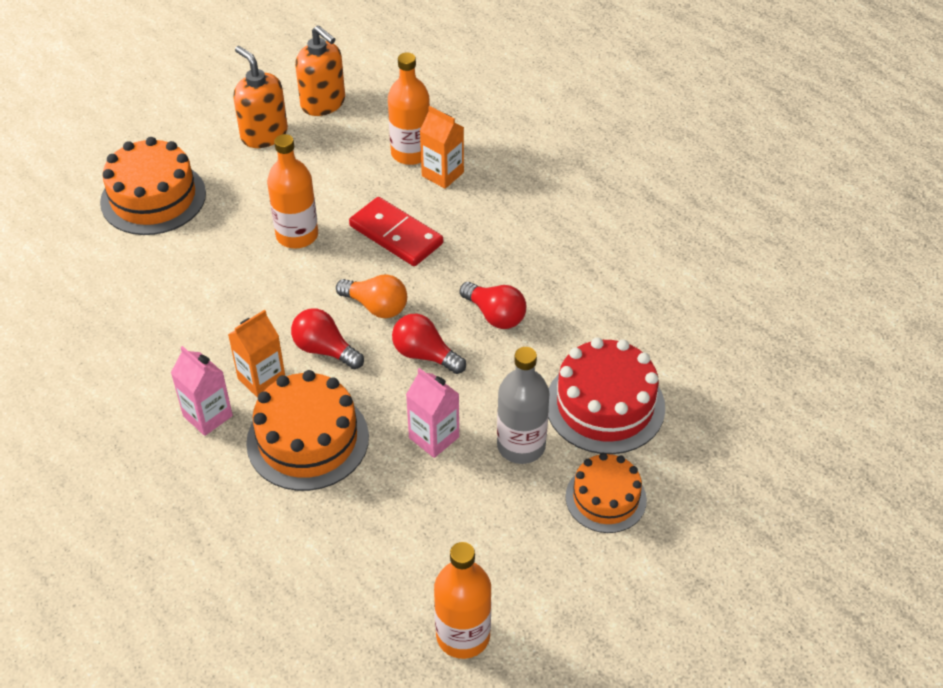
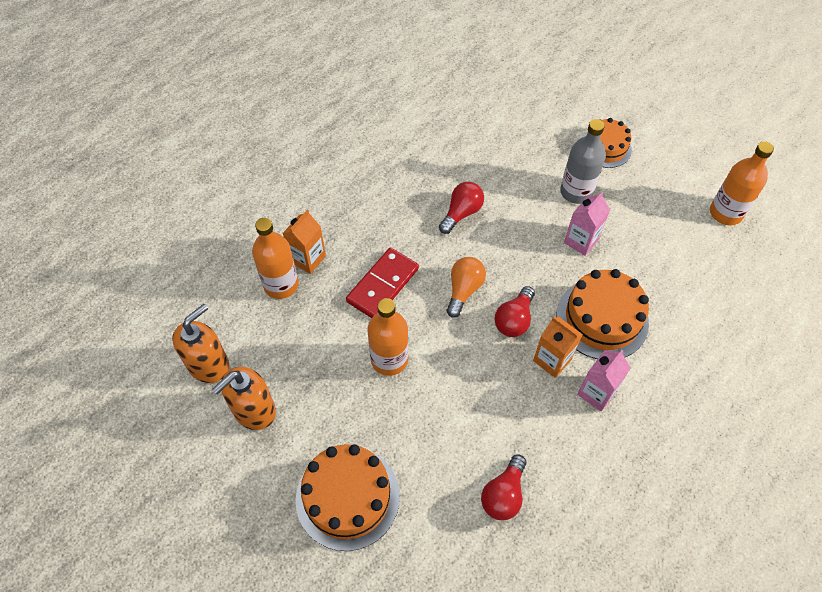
camera: 95 degrees left, 10 degrees up
red light bulb [392,314,466,374] -> red light bulb moved to [481,454,526,520]
red cake [548,338,665,454] -> none

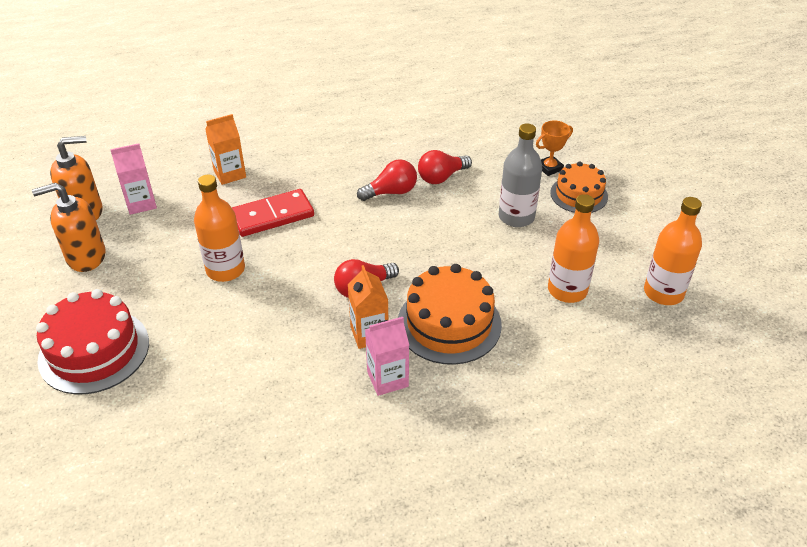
camera: 30 degrees right, 15 degrees down
orange bottle [252,218,299,299] -> orange bottle moved to [548,194,599,303]
orange cake [296,444,400,551] -> red cake [36,289,149,394]
orange light bulb [446,257,486,317] -> none
red light bulb [481,454,526,520] -> red light bulb moved to [418,150,472,184]
pink carton [564,192,610,256] -> pink carton moved to [110,143,157,215]
none -> orange trophy [536,121,573,176]

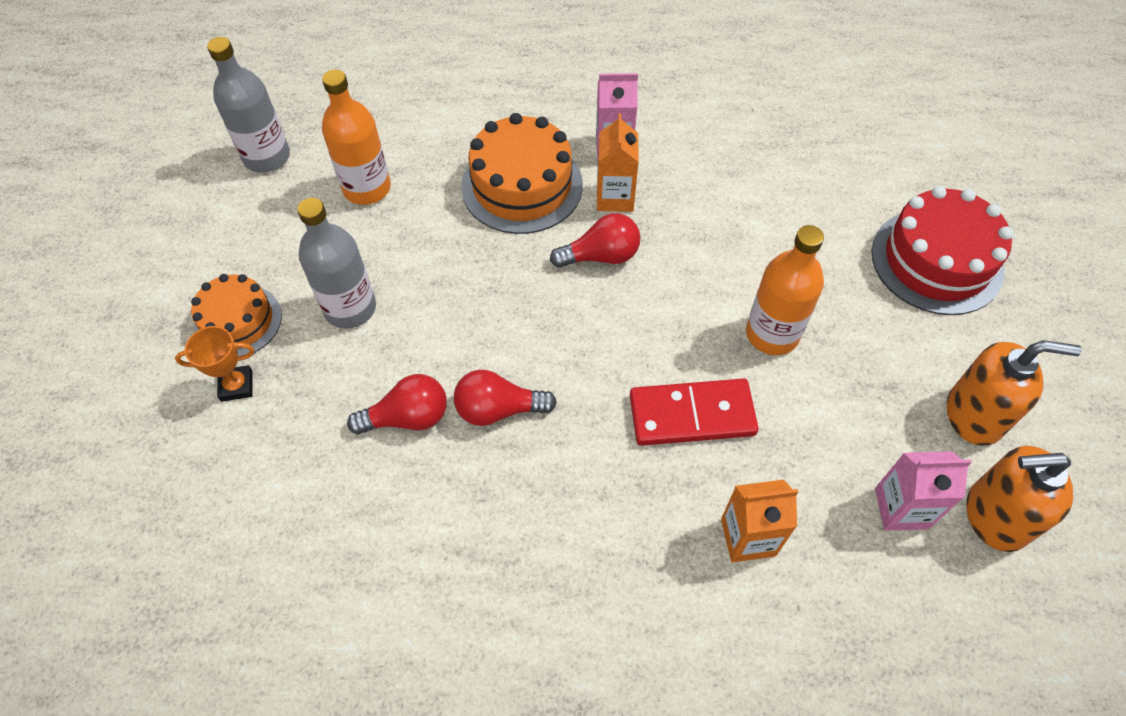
camera: 160 degrees left, 15 degrees up
orange bottle [644,197,702,305] -> grey bottle [207,37,290,173]

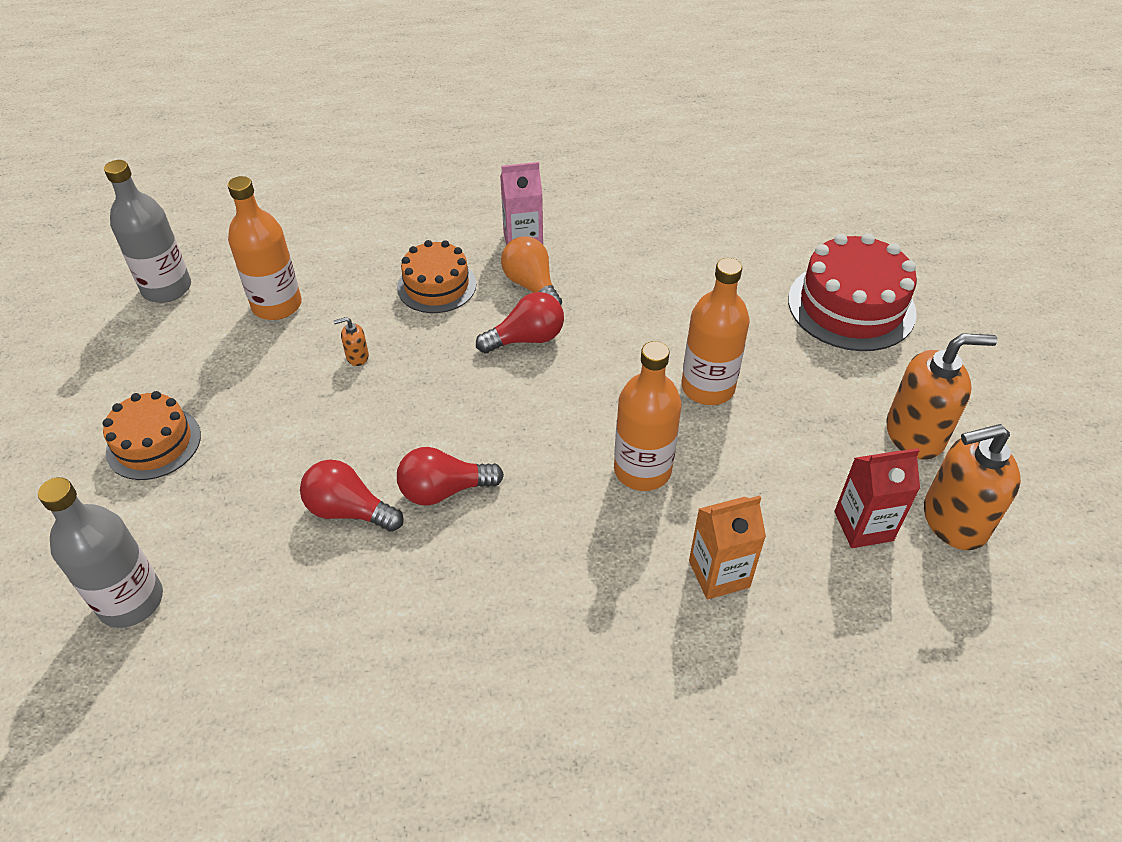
camera: 10 degrees left, 10 degrees down
orange trophy [175,326,254,402] -> none
grey bottle [297,198,376,329] -> grey bottle moved to [38,477,163,628]
red light bulb [347,374,447,434] -> red light bulb turned 135 degrees counterclockwise [300,459,404,532]
orange cake [461,113,583,234] -> orange cake [397,240,476,313], size x0.64
orange carton [597,113,639,212] -> orange light bulb [501,236,562,305]
red domino [630,379,759,446] -> orange bottle [614,341,682,491]
pink carton [875,451,972,531] -> red carton [834,448,920,548]
none -> orange soap dispenser [334,317,369,366]

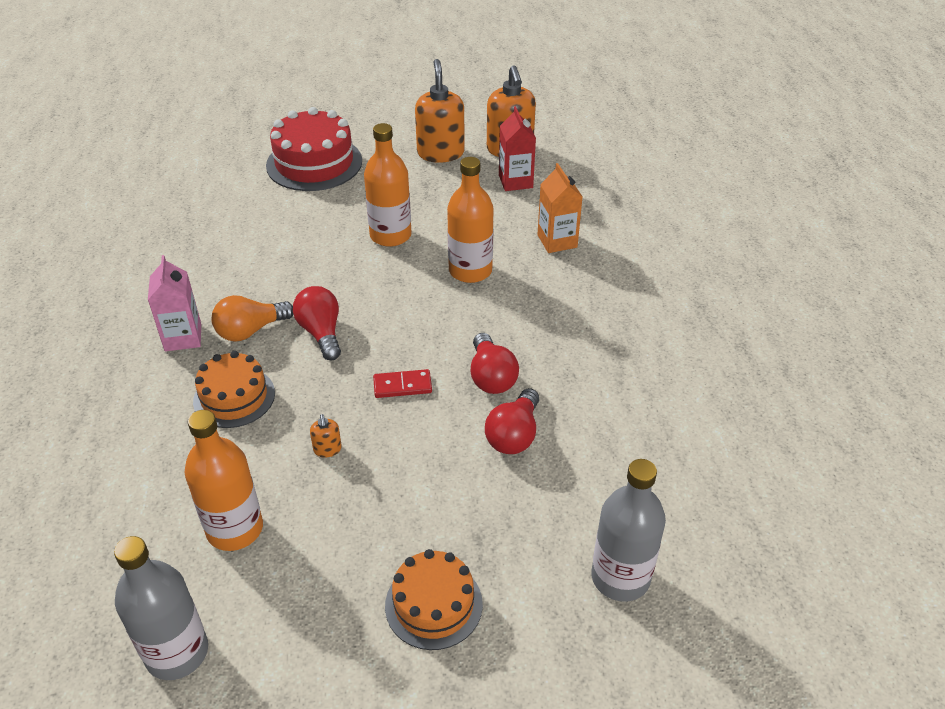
camera: 90 degrees left, 5 degrees down
none -> red domino [373,369,432,398]

